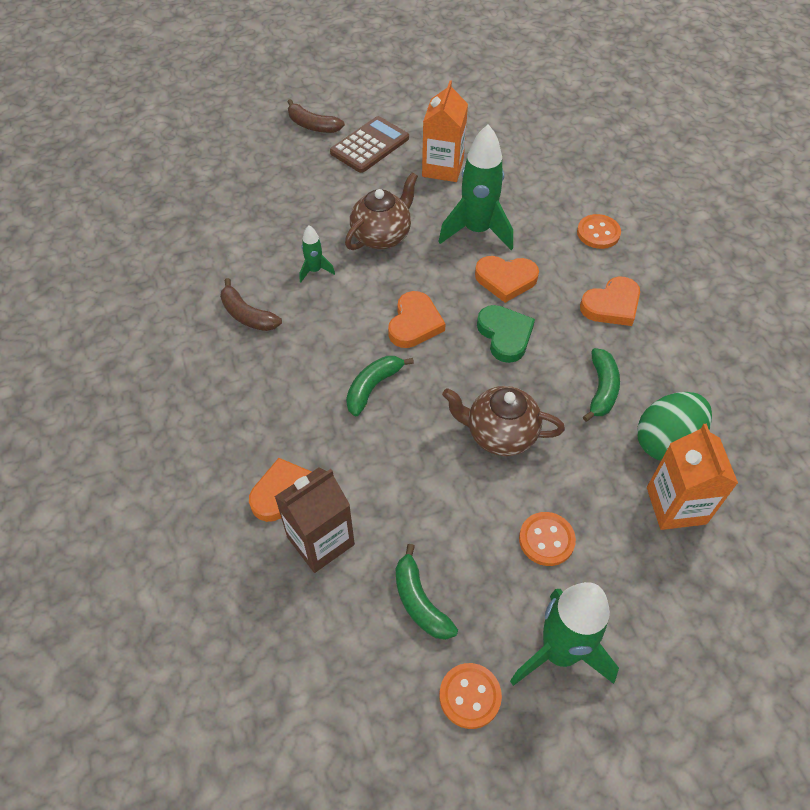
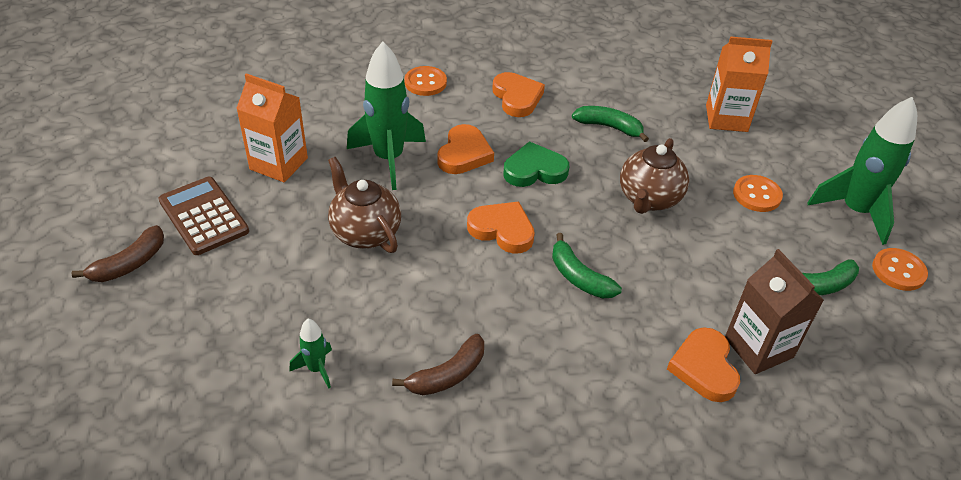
camera: 80 degrees left, 10 degrees down
green rocket [300,225,335,282] -> green rocket moved to [290,319,332,388]
green egg [637,392,712,461] -> none

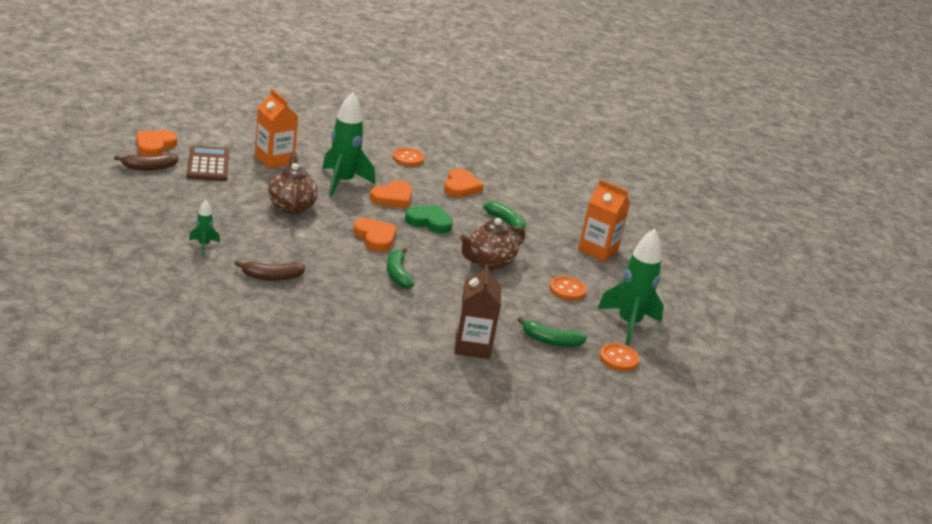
camera: 25 degrees right, 15 degrees down
orange heart [667,327,740,402] -> orange heart moved to [136,130,177,156]

